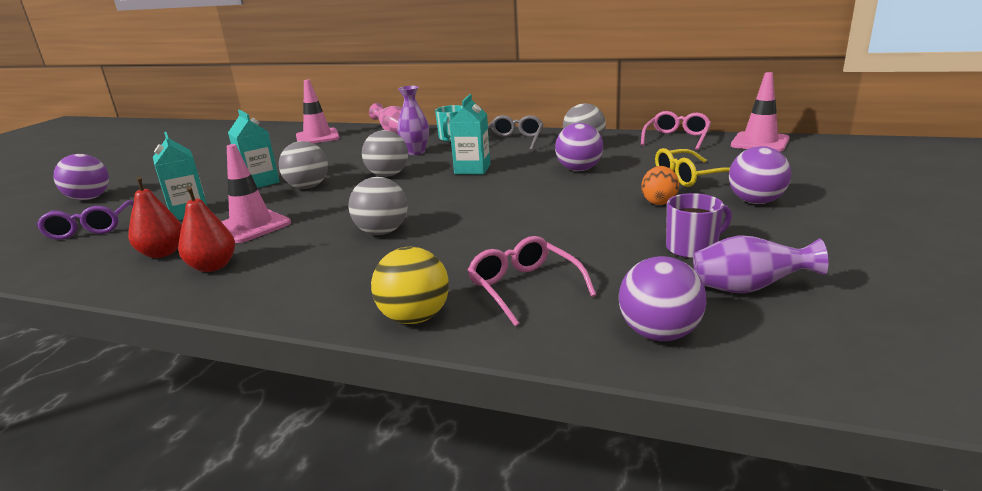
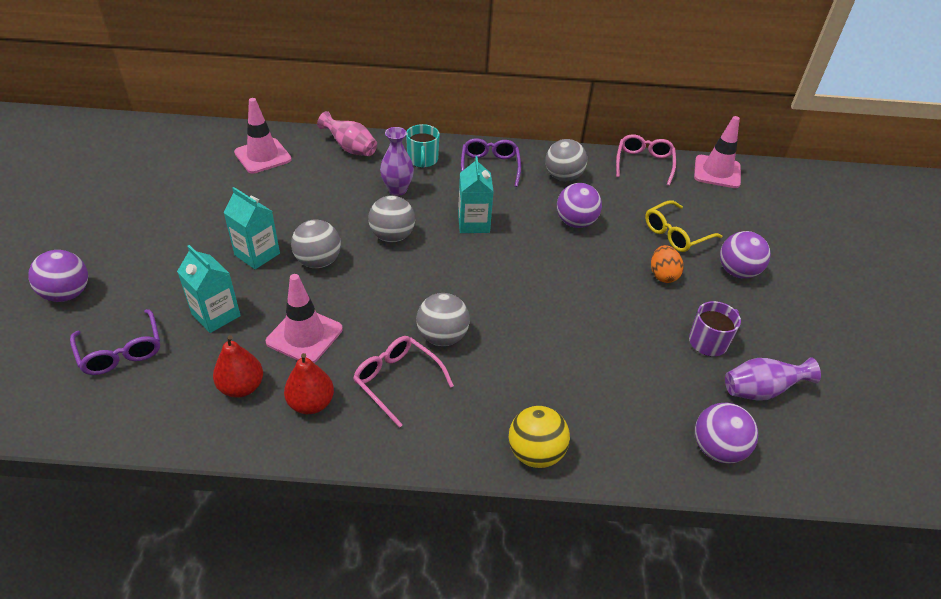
camera: 20 degrees left, 20 degrees up
pink glasses [467,236,596,326] -> pink glasses moved to [353,336,454,428]
grey glasses [488,115,543,151] -> purple glasses [461,138,521,187]

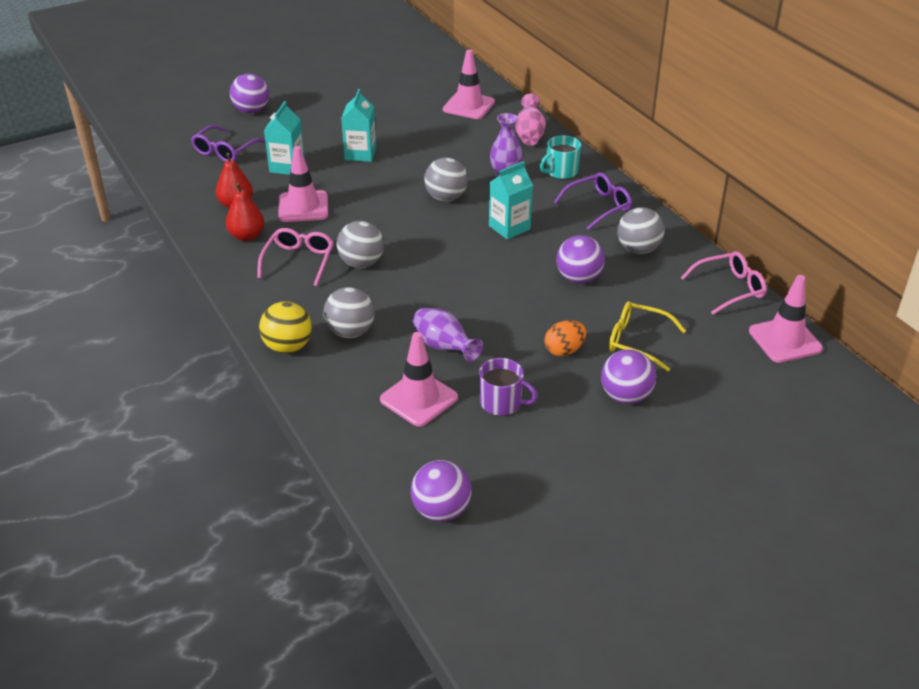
camera: 60 degrees right, 5 degrees down
grey ball [291,219,341,268] -> grey ball moved to [323,287,375,338]
purple ball [695,403,758,464] -> purple ball moved to [411,460,472,522]
purple vase [725,357,821,401] -> purple vase moved to [413,308,483,362]
none -> pink traffic cone [380,332,458,427]

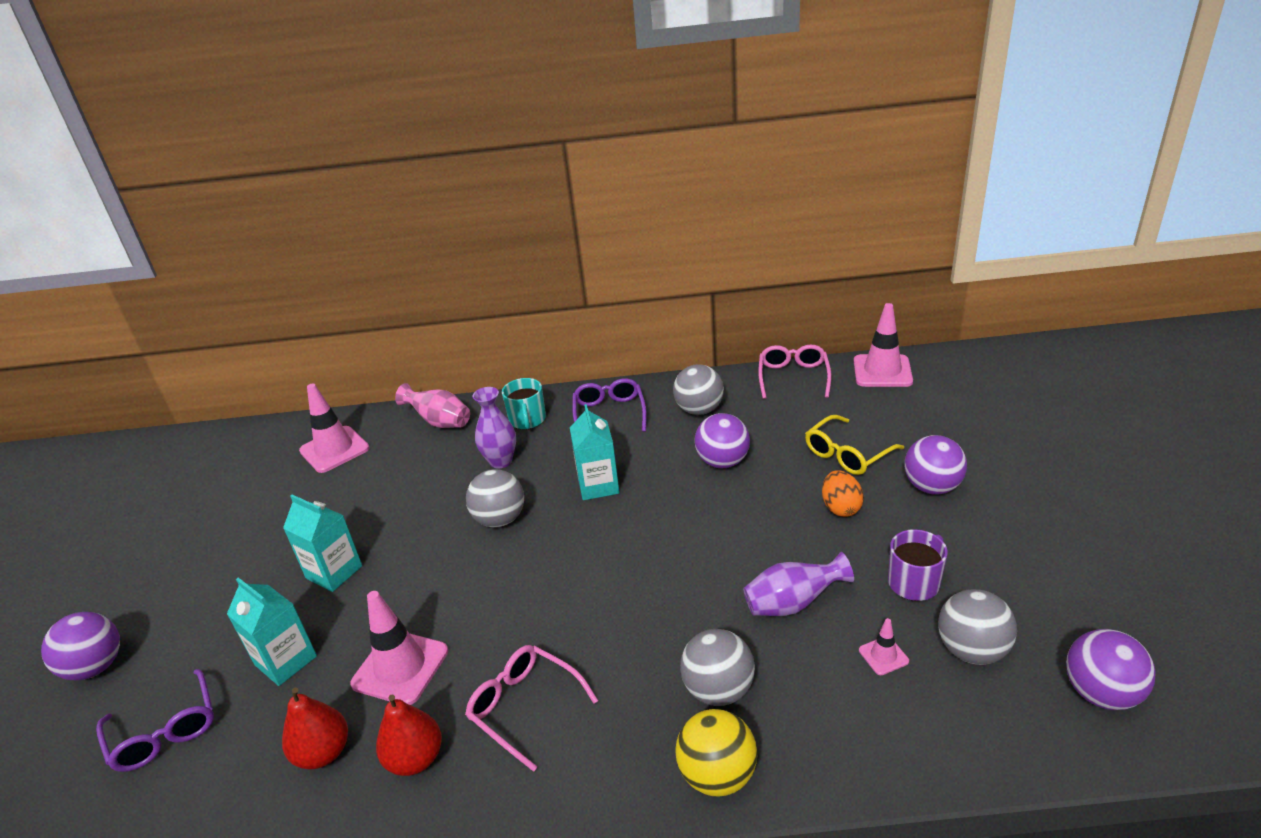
camera: 60 degrees left, 5 degrees down
grey ball [337,221,384,268] -> grey ball moved to [938,589,1017,665]
pink traffic cone [380,332,458,427] -> pink traffic cone [859,618,909,675], size x0.48

